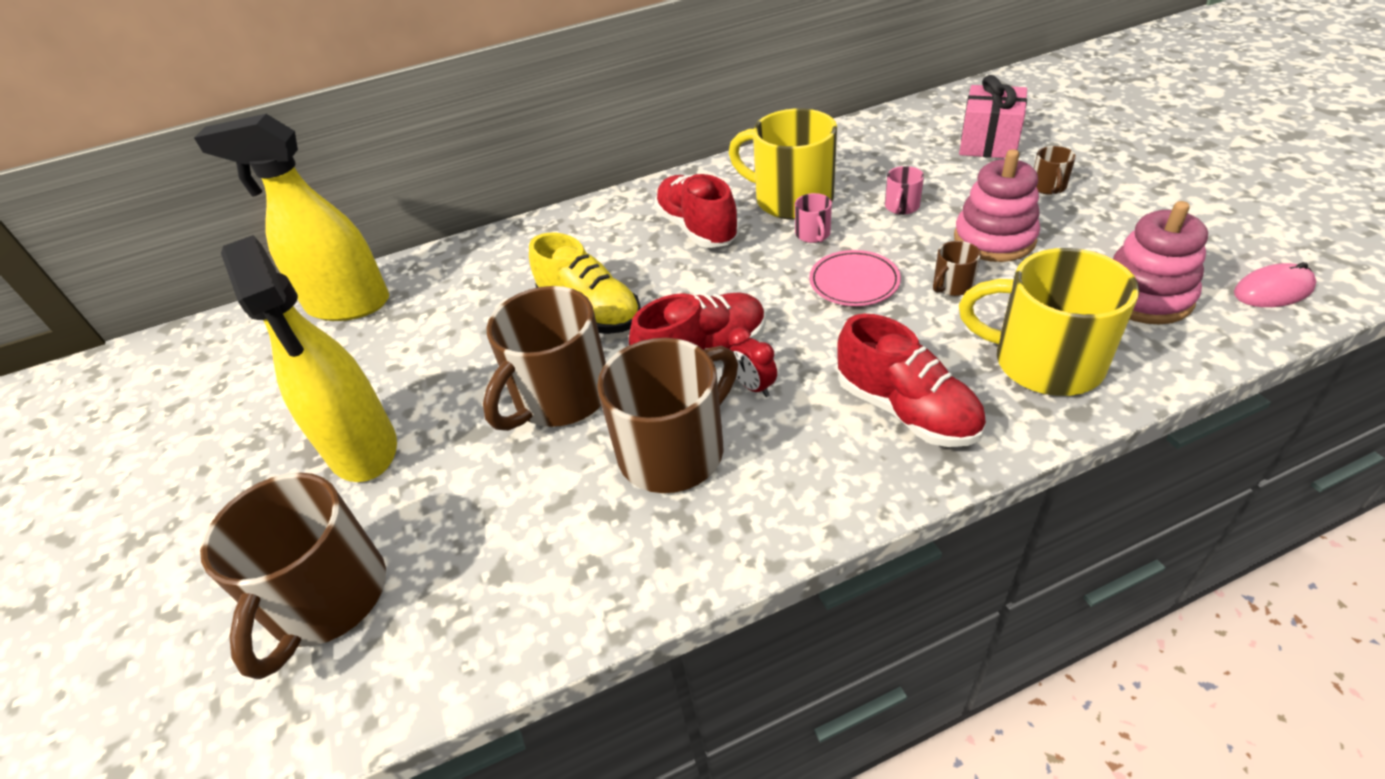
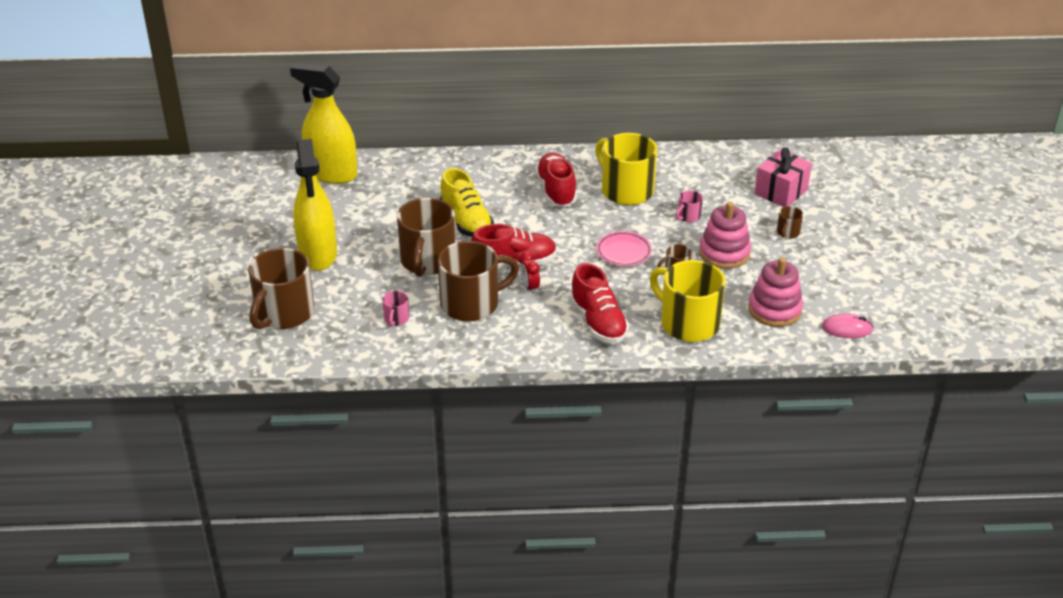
camera: 15 degrees right, 5 degrees down
brown mug [483,286,606,431] -> brown mug turned 45 degrees counterclockwise [397,198,456,277]
pink mug [795,193,832,243] -> pink mug moved to [382,291,409,327]

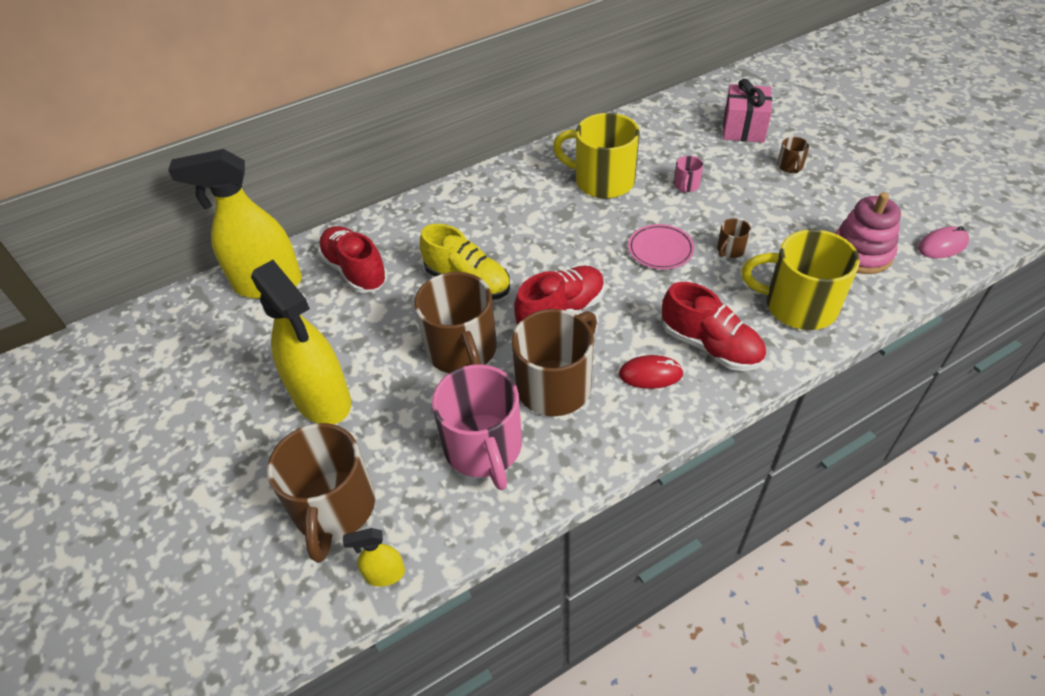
camera: 25 degrees left, 10 degrees up
pink mug [382,291,409,327] -> pink mug [432,364,522,490], size x2.32
red clock [520,252,540,294] -> none
red shoe [535,153,577,207] -> red shoe moved to [318,226,388,293]
pink stacking toy [699,202,751,269] -> none
none -> yellow spray bottle [343,528,405,587]
none -> red mouse [619,355,684,389]

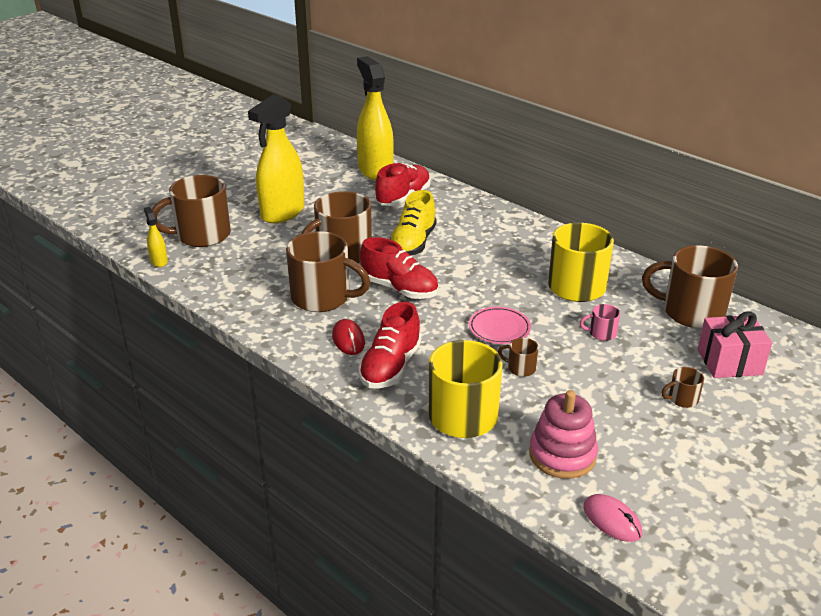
camera: 70 degrees right, 15 degrees down
pink mug [432,364,522,490] -> none
none -> brown mug [642,245,738,328]

